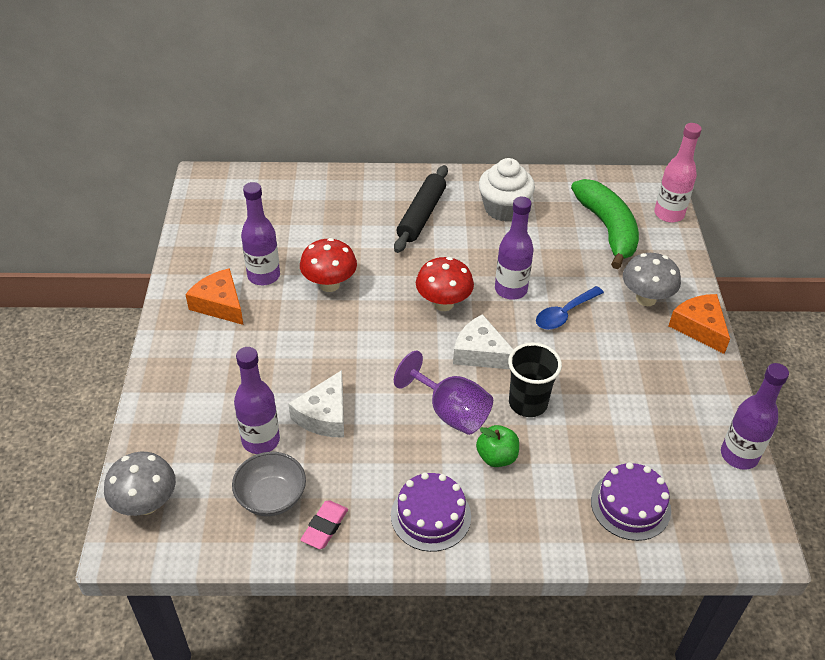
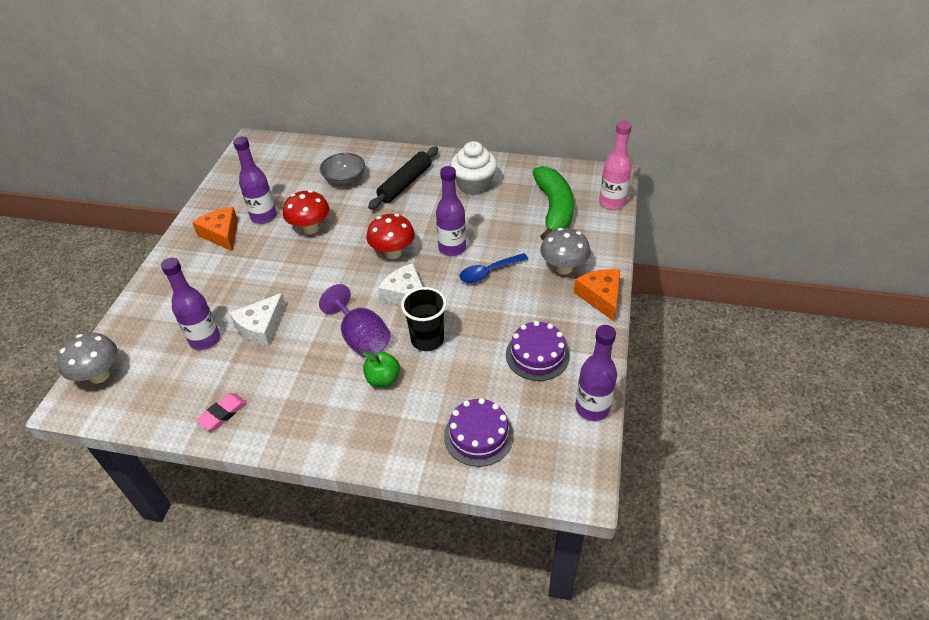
camera: 15 degrees right, 0 degrees up
grey bowl [232,452,306,516] -> grey bowl moved to [320,153,365,186]
purple cake [391,472,471,552] -> purple cake moved to [506,321,570,381]

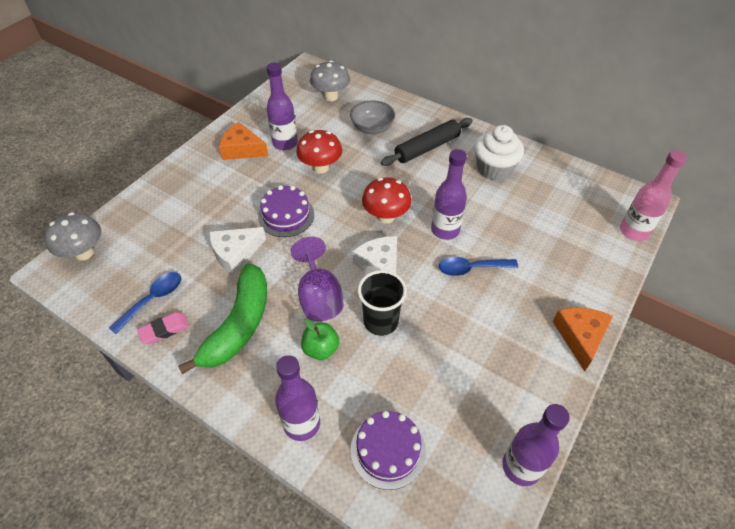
camera: 20 degrees right, 5 degrees up
purple bottle [161,258,220,350] -> purple bottle moved to [275,355,320,441]
orange cheese [192,207,238,251] -> orange cheese turned 60 degrees counterclockwise [219,122,268,160]
purple cake [506,321,570,381] -> purple cake moved to [258,185,314,237]
green banana [532,166,574,240] -> green banana moved to [178,263,267,374]
grey mushroom [540,228,591,275] -> grey mushroom moved to [310,61,350,101]
none -> blue spoon [109,272,181,334]

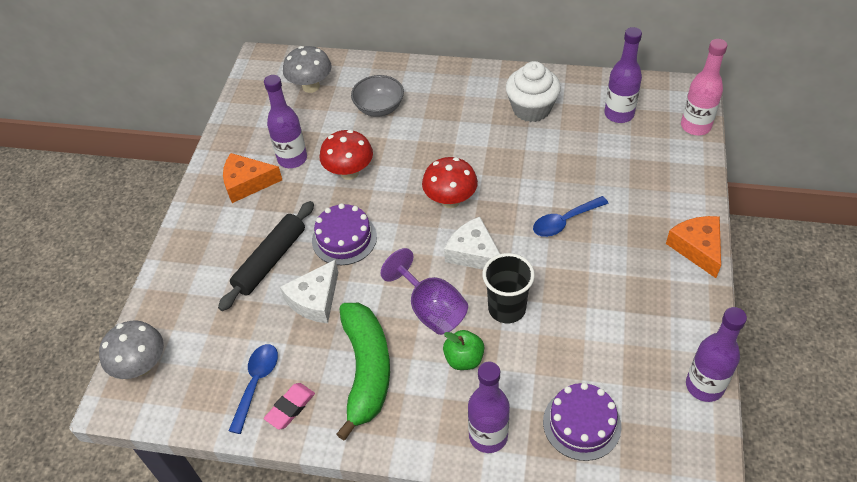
camera: 20 degrees left, 0 degrees up
black rolling pin [381,118,473,166] -> black rolling pin moved to [218,201,314,311]
purple bottle [431,149,467,240] -> purple bottle moved to [605,27,642,123]

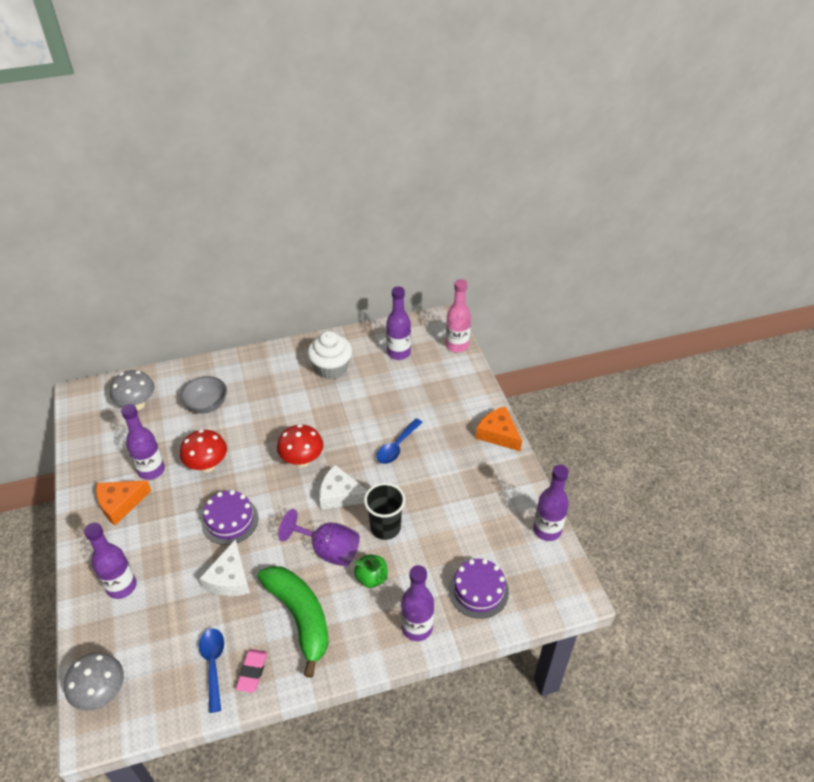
camera: 30 degrees left, 5 degrees down
black rolling pin [218,201,314,311] -> none
none -> purple bottle [84,523,137,599]

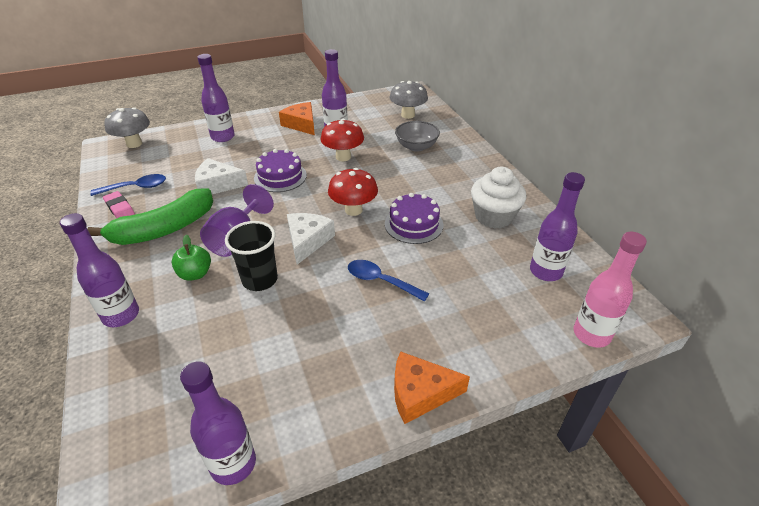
camera: 85 degrees right, 5 degrees down
pink eraser [236,649,267,693] -> pink eraser turned 45 degrees clockwise [103,191,135,218]
purple cake [449,559,509,619] -> purple cake moved to [385,193,444,244]
orange cheese [476,406,522,451] -> orange cheese turned 135 degrees counterclockwise [394,351,470,424]

